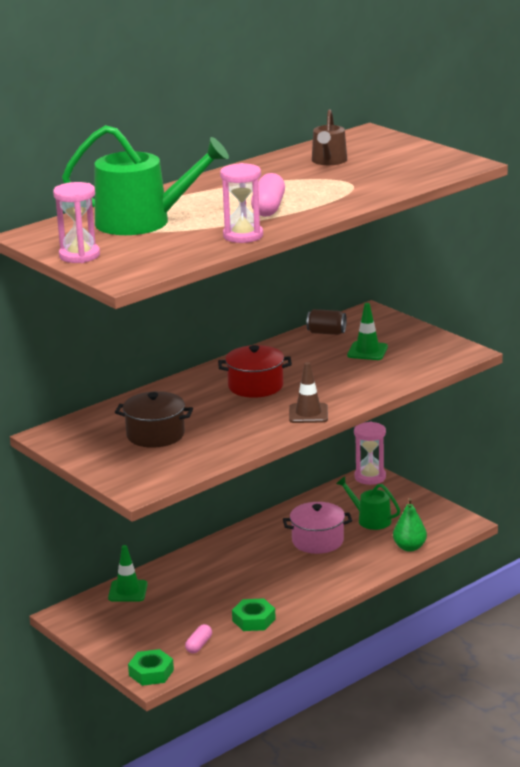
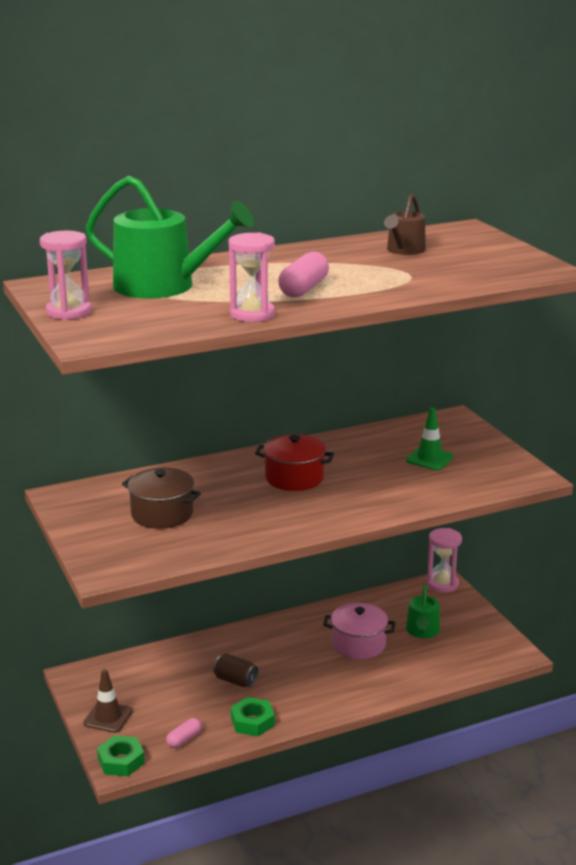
camera: 15 degrees right, 0 degrees up
green traffic cone [108,545,148,602] -> none
brown traffic cone [289,362,328,423] -> brown traffic cone moved to [83,669,133,733]
brown can [307,309,347,335] -> brown can moved to [213,654,258,687]
green watering can [336,477,400,530] -> green watering can turned 135 degrees counterclockwise [406,584,440,638]
green pear [393,498,427,552] -> none

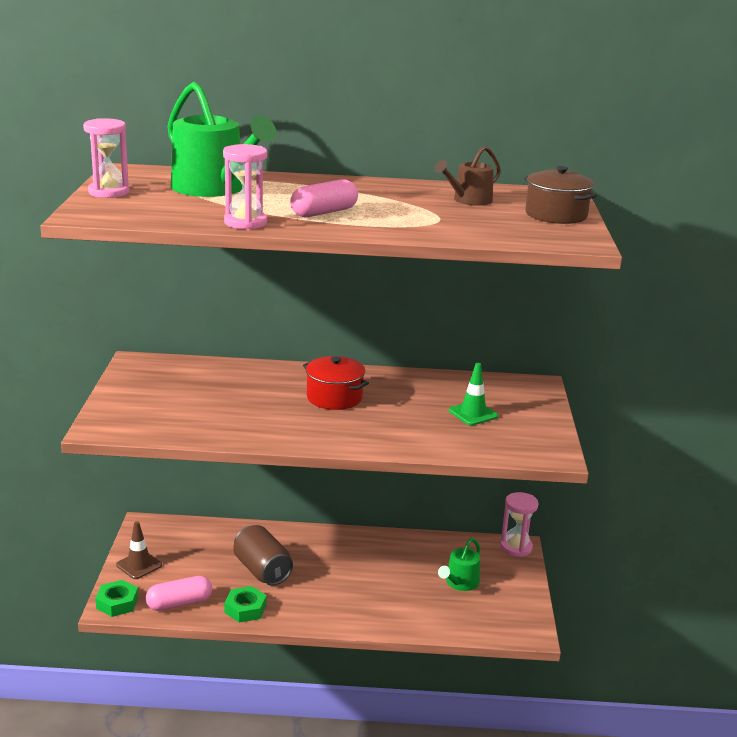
camera: 25 degrees right, 0 degrees up
brown pot [122,468,201,529] -> brown pot moved to [524,166,597,224]
pink capsule [166,718,202,748] -> pink capsule [146,576,212,611], size x1.70
brown can [213,654,258,687] -> brown can [233,525,293,586], size x1.67
pink pot [323,603,396,660] -> none

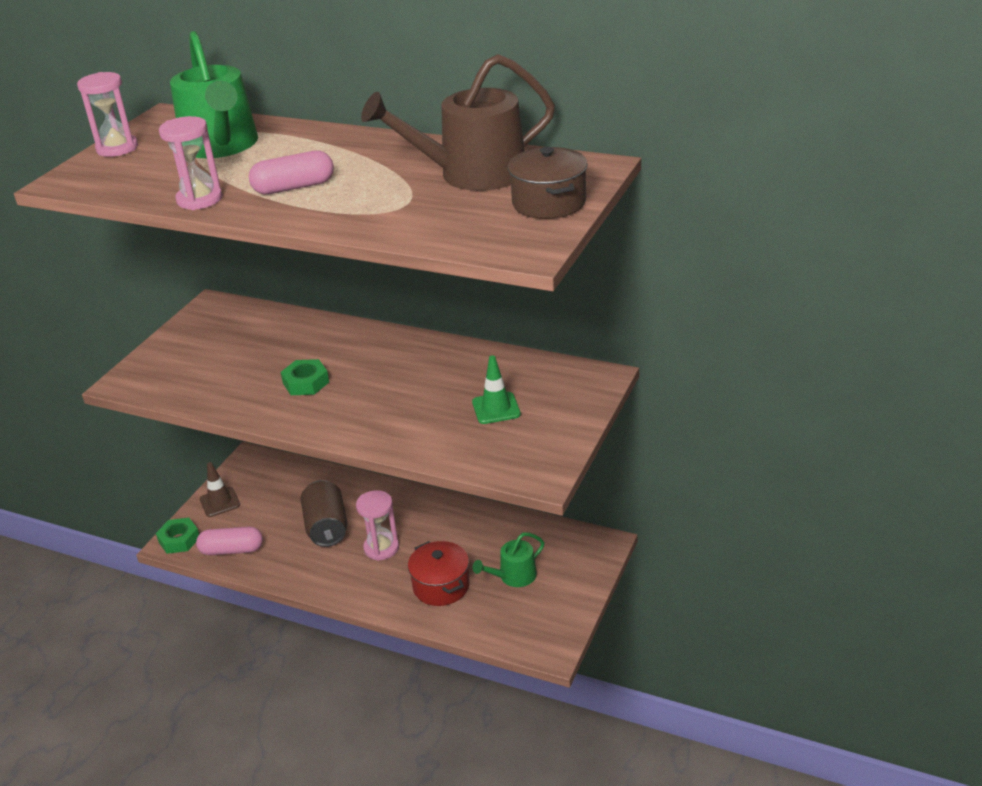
camera: 25 degrees right, 10 degrees up
green nut [224,586,266,623] -> green nut moved to [281,359,329,395]
red pot [303,356,369,410] -> red pot moved to [408,541,470,606]
brown watering can [435,146,501,206] -> brown watering can [361,54,555,191], size x1.88
pink hourglass [500,492,538,557] -> pink hourglass moved to [356,490,399,561]

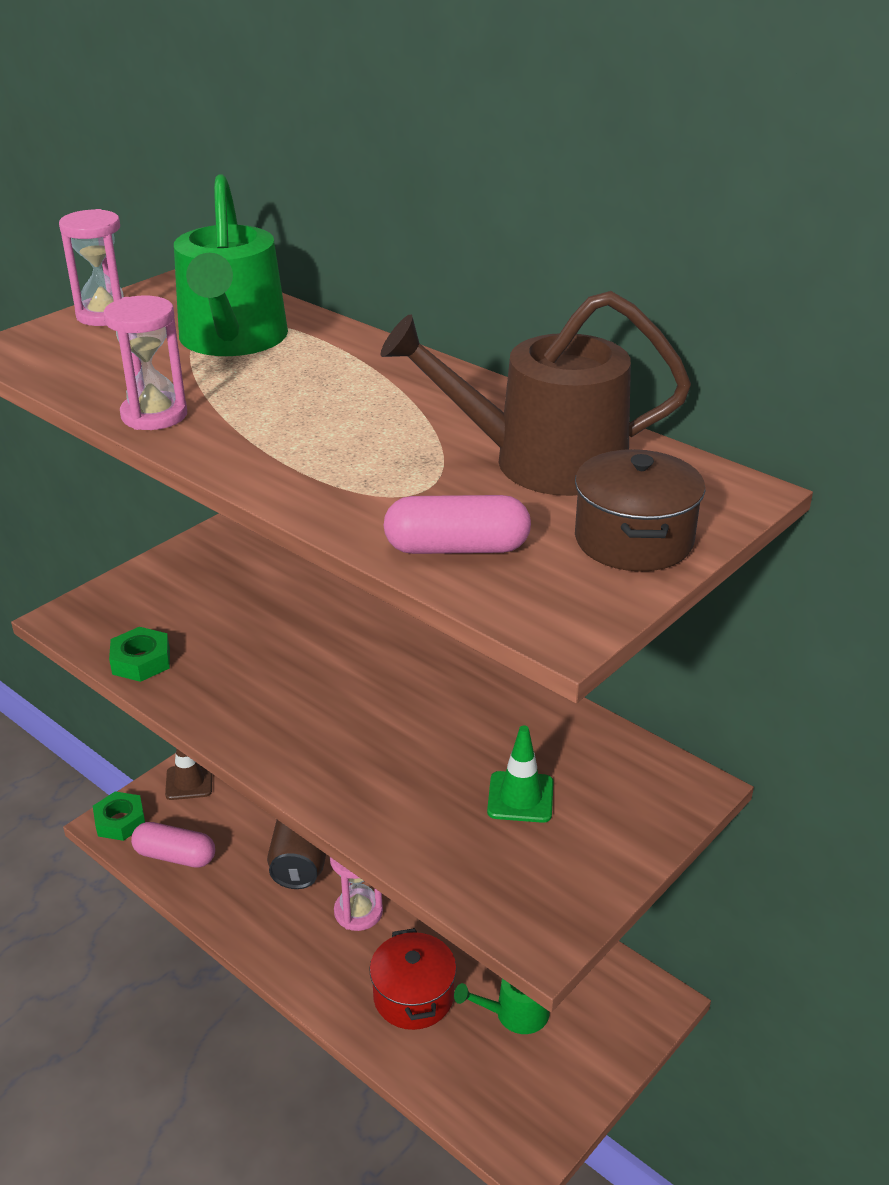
camera: 15 degrees right, 0 degrees up
pink capsule [249,150,334,195] -> pink capsule moved to [384,495,531,554]
green nut [281,359,329,395] -> green nut moved to [109,627,170,682]

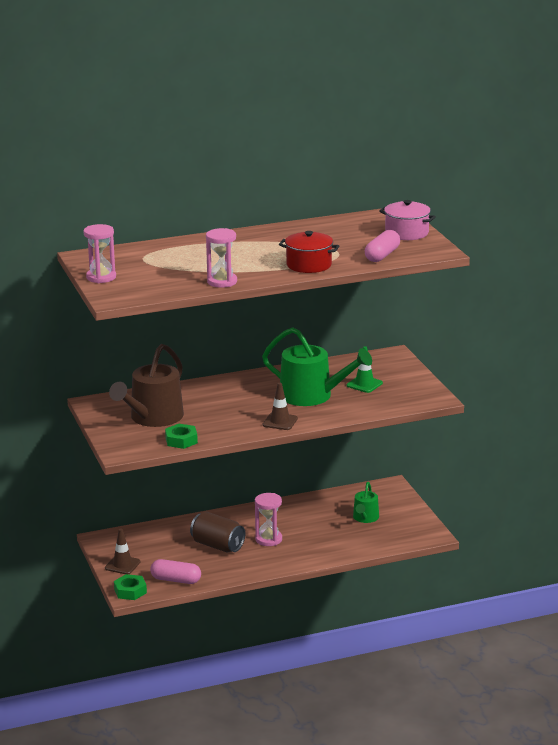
camera: 60 degrees left, 10 degrees down
pink capsule [131,822,215,868] -> pink capsule turned 60 degrees clockwise [150,559,201,584]
green watering can [174,175,288,356] -> green watering can moved to [262,327,372,406]
red pot [370,928,457,1030] -> red pot moved to [279,231,339,273]
brown watering can [380,291,691,496] -> brown watering can moved to [109,344,184,427]
brown pot [575,449,705,571] -> pink pot [379,200,436,240]
none -> brown traffic cone [263,383,298,430]

